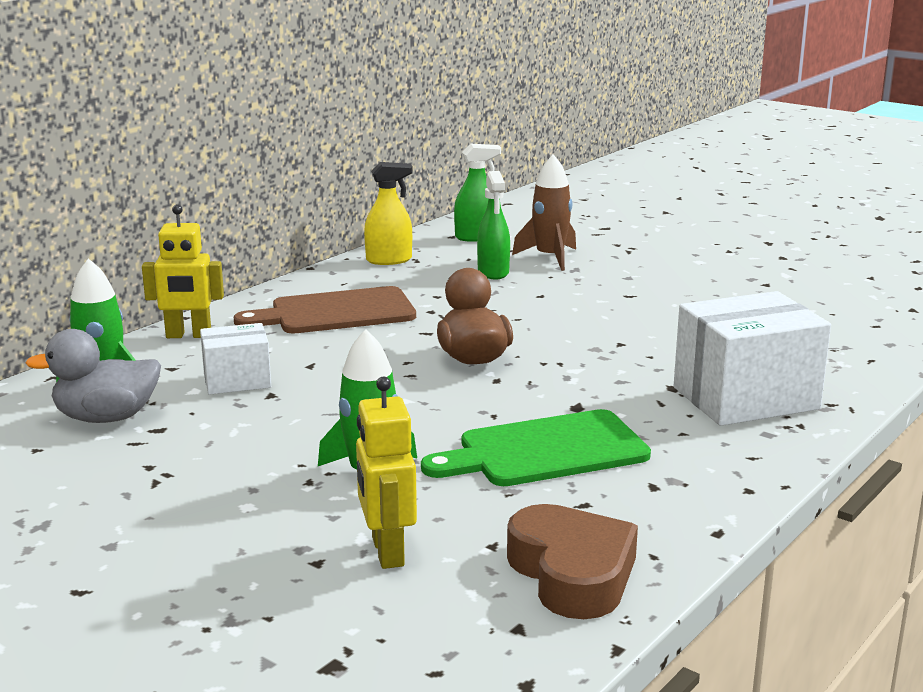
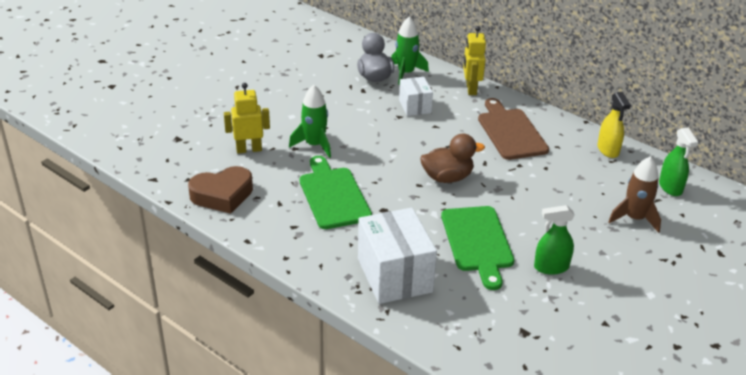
camera: 90 degrees right, 15 degrees up
green spray bottle [477,171,510,279] -> green spray bottle moved to [534,205,575,275]
none -> green cutting board [441,206,514,290]

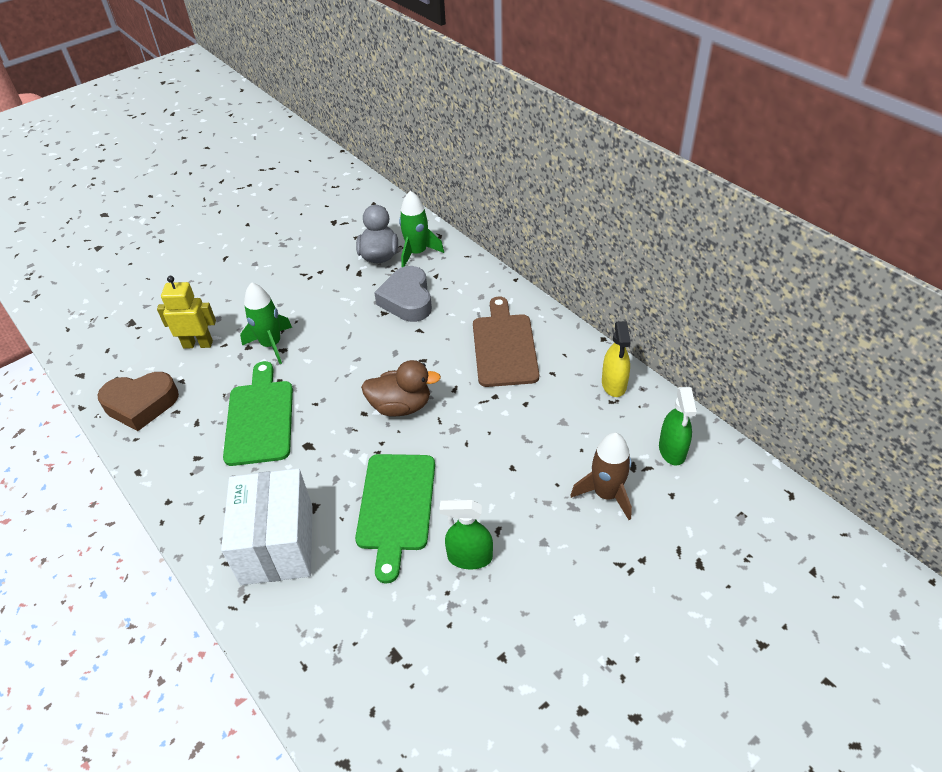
camera: 15 degrees right, 10 degrees up
white box [399,77,433,116] -> grey heart [374,266,432,322]
yellow robot [463,26,486,95] -> none

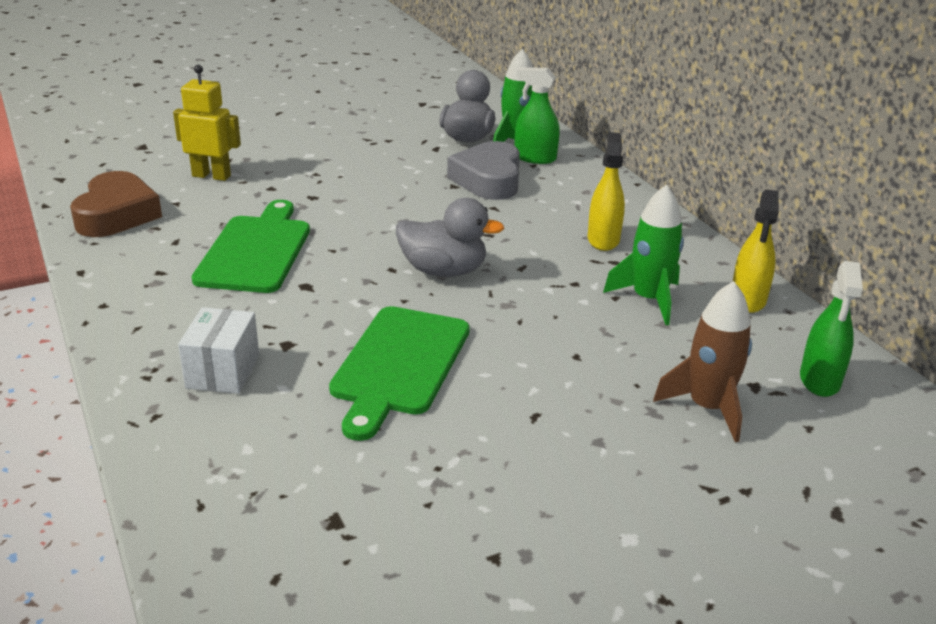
camera: 10 degrees right, 15 degrees down
brown heart [97,372,179,431] -> brown heart turned 90 degrees counterclockwise [70,171,162,237]
white box [221,469,313,585] -> white box [178,307,259,394], size x0.56
green rocket [240,282,292,364] -> green rocket moved to [603,185,684,325]
brown duck [361,360,441,417] -> grey duck [396,198,504,277]
green spray bottle [439,499,493,569] -> green spray bottle moved to [515,67,560,164]
brown cutting board [473,296,539,387] -> yellow spray bottle [588,132,625,251]

